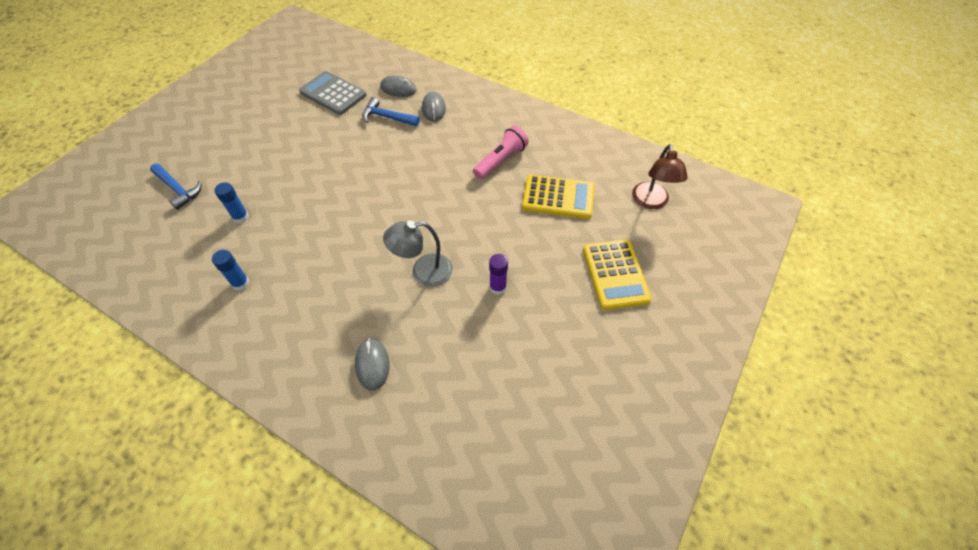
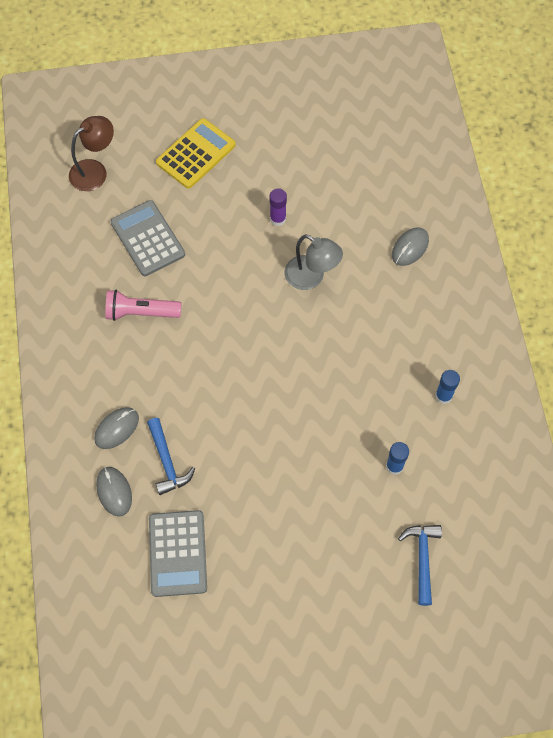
camera: 130 degrees left, 10 degrees up
yellow calculator [522,175,594,219] -> grey calculator [111,200,185,276]

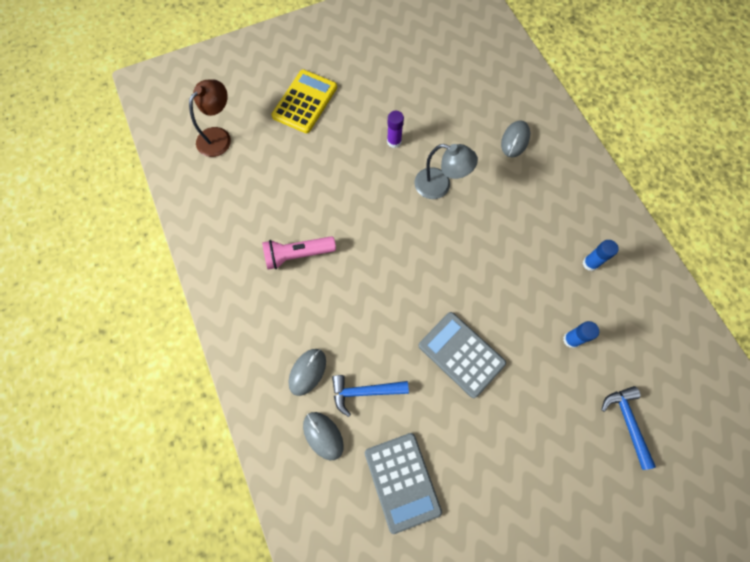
camera: 15 degrees left, 5 degrees up
grey calculator [111,200,185,276] -> grey calculator moved to [418,312,506,398]
blue hammer [147,418,195,495] -> blue hammer turned 120 degrees clockwise [332,375,409,417]

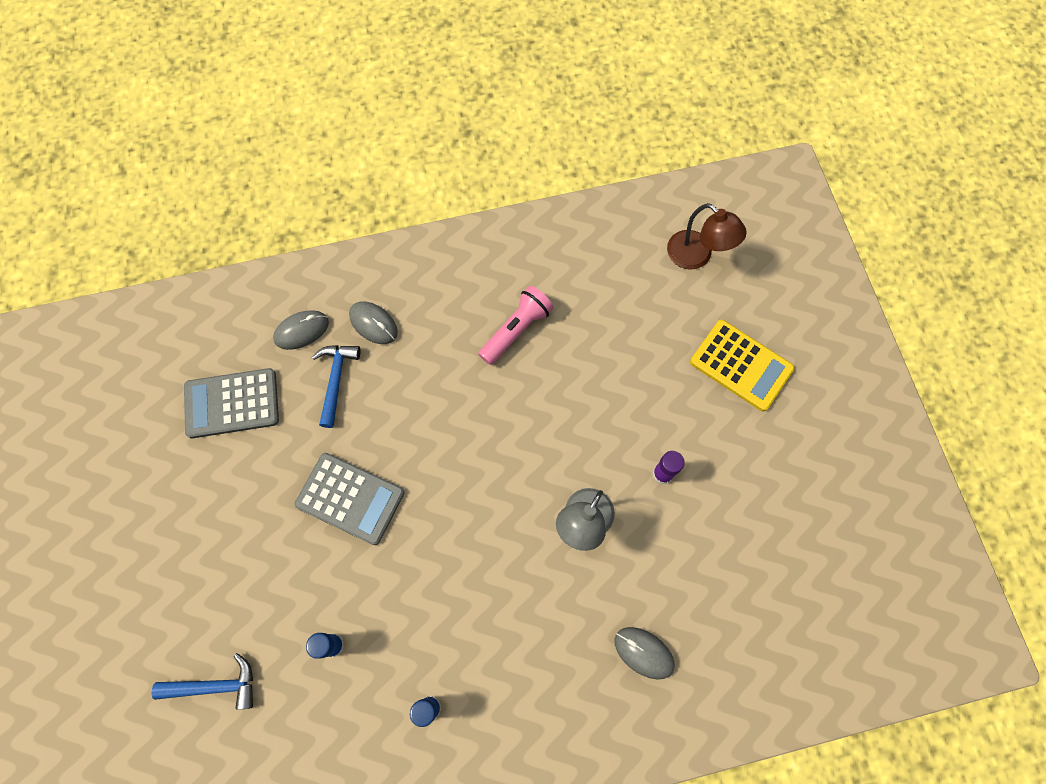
camera: 100 degrees right, 0 degrees up
pink flashlight [262,236,336,269] -> pink flashlight turned 45 degrees clockwise [478,286,554,365]
grey calculator [418,312,506,398] -> grey calculator turned 60 degrees clockwise [294,453,404,545]

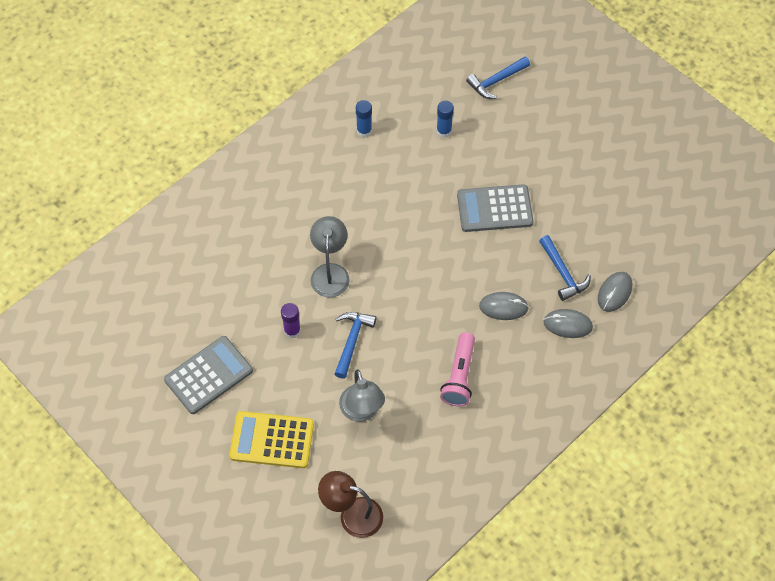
camera: 150 degrees right, 10 degrees down
grey calculator [184,368,279,438] -> grey calculator moved to [164,336,253,414]
grey mouse [614,627,675,680] -> grey mouse moved to [479,292,529,320]
none -> blue hammer [335,312,376,379]
none -> grey lamp [339,369,385,422]

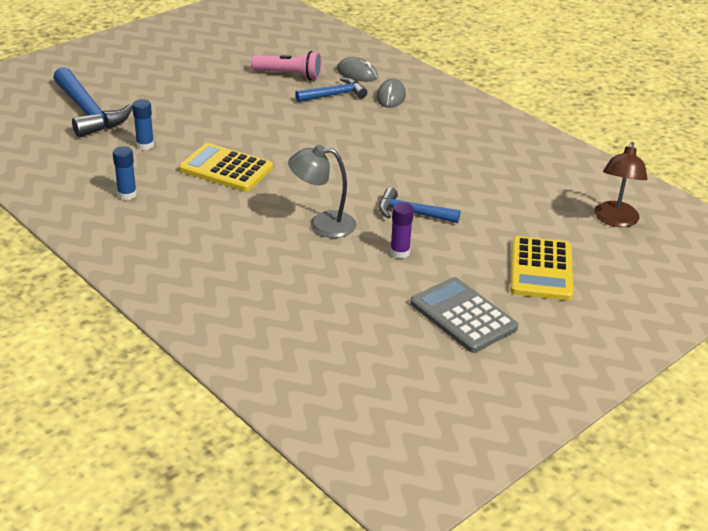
camera: 90 degrees left, 25 degrees down
grey lamp [339,369,385,422] -> none
pink flashlight [440,332,475,407] -> pink flashlight moved to [251,51,322,80]
grey calculator [457,184,534,232] -> none
blue hammer [466,56,530,99] -> blue hammer [53,67,133,138], size x1.65
grey mouse [479,292,529,320] -> none
none -> yellow calculator [179,143,273,191]

